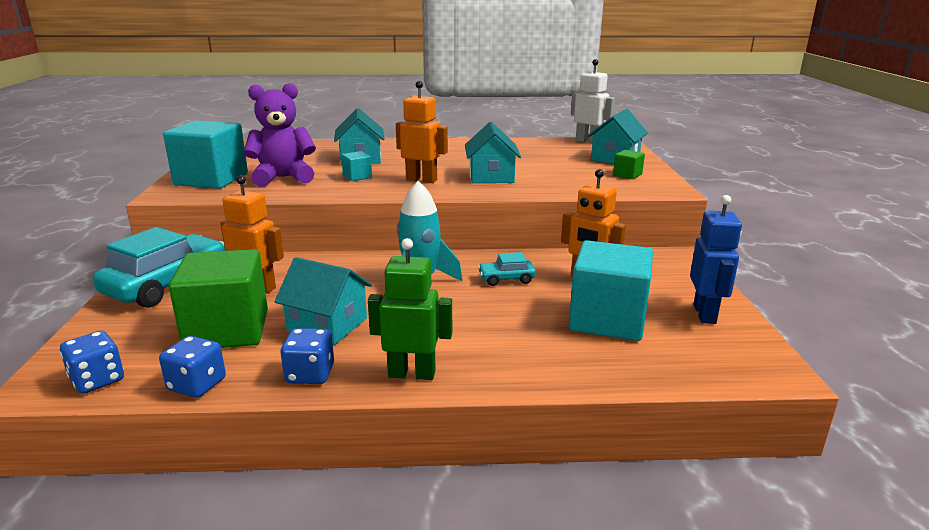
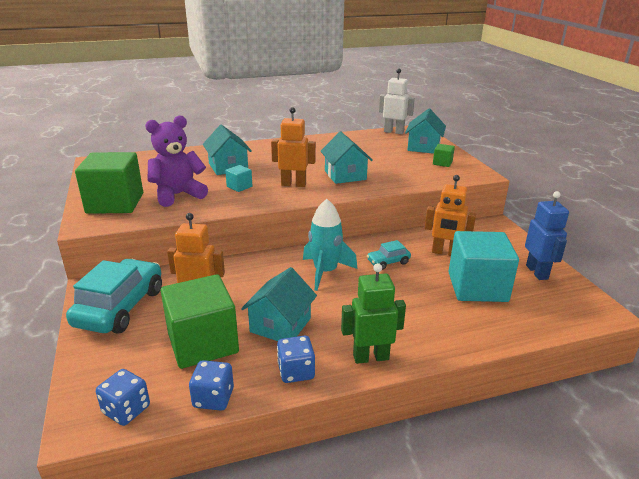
camera: 15 degrees left, 5 degrees up
turquoise cube [163,120,248,189] -> green cube [75,152,143,214]
turquoise house [274,257,372,345] -> turquoise house turned 75 degrees counterclockwise [241,267,317,341]

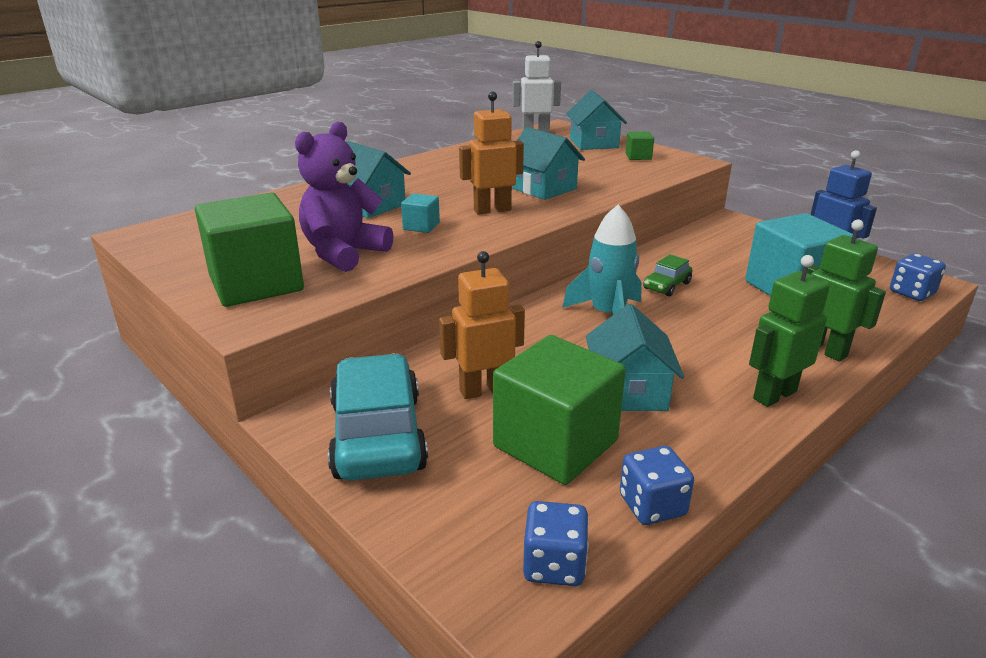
camera: 25 degrees left, 0 degrees up
blue dice [277,336,315,383] -> blue dice moved to [890,253,946,301]
turquoise car [367,240,411,270] -> green car [643,254,692,296]
orange robot [425,175,476,256] -> none
none -> green robot [807,220,886,361]

